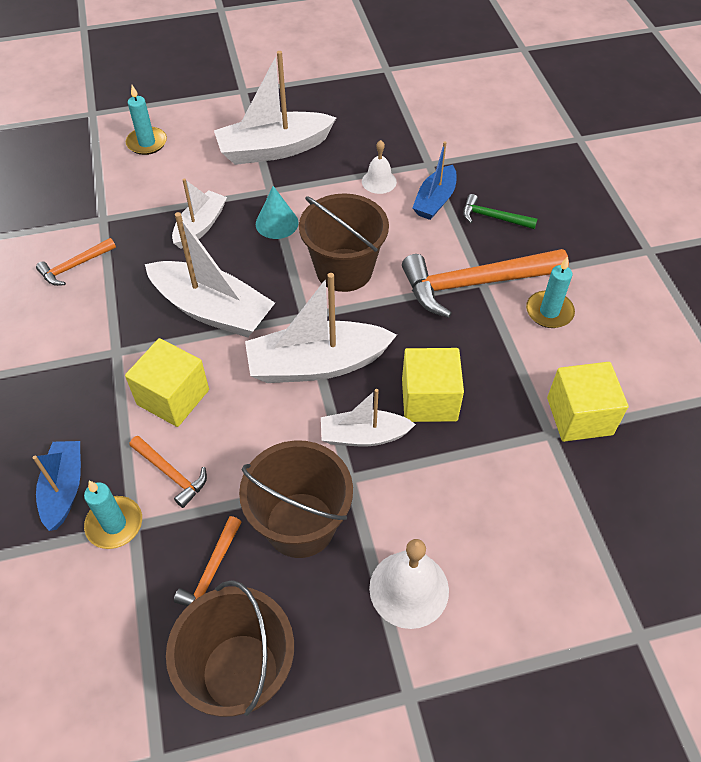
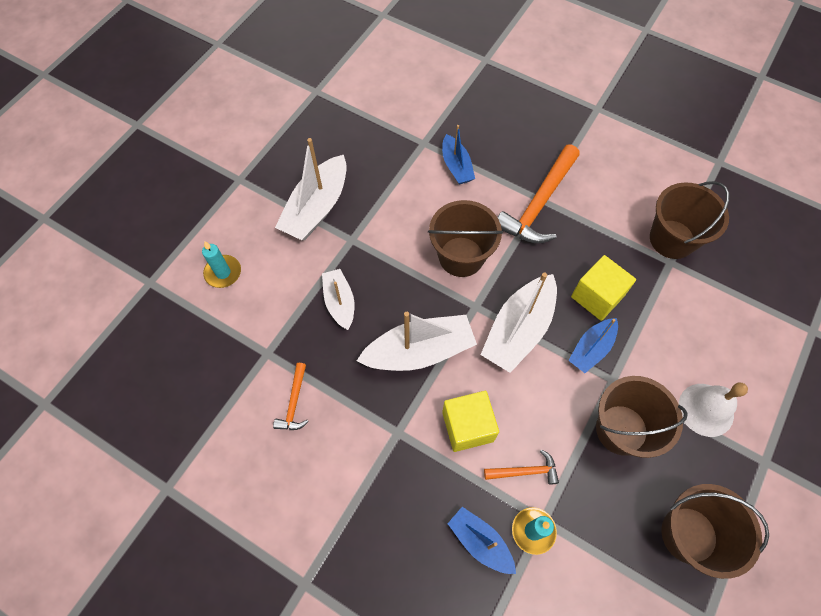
camera: 45 degrees left, 10 degrees up
orange hammer [174,516,242,606] -> none
turquoise cone [256,186,299,239] -> none
white boat [321,389,416,446] -> blue boat [568,318,618,373]
white bell [362,140,397,194] -> none
green hammer [463,194,537,229] -> none
turquoise candle [526,257,575,328] -> none
yellow cube [547,362,629,442] -> brown bucket [650,181,729,259]

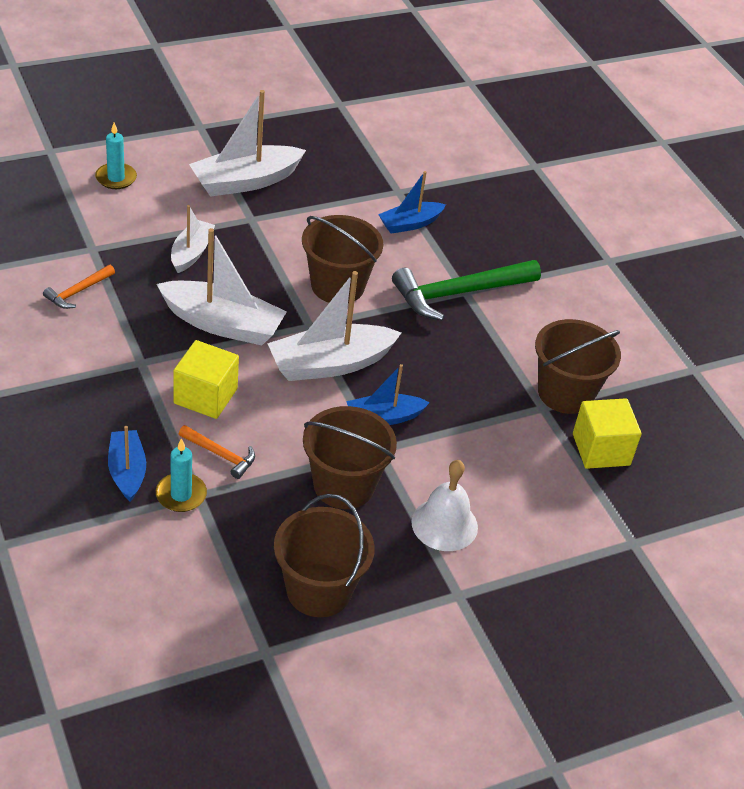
camera: 30 degrees right, 20 degrees down
blue boat [442,125,475,185] -> blue boat turned 45 degrees clockwise [378,171,446,234]
orange hammer [497,145,580,243] -> green hammer [392,260,541,321]
yellow cube [571,255,636,321] -> yellow cube moved to [573,398,642,469]

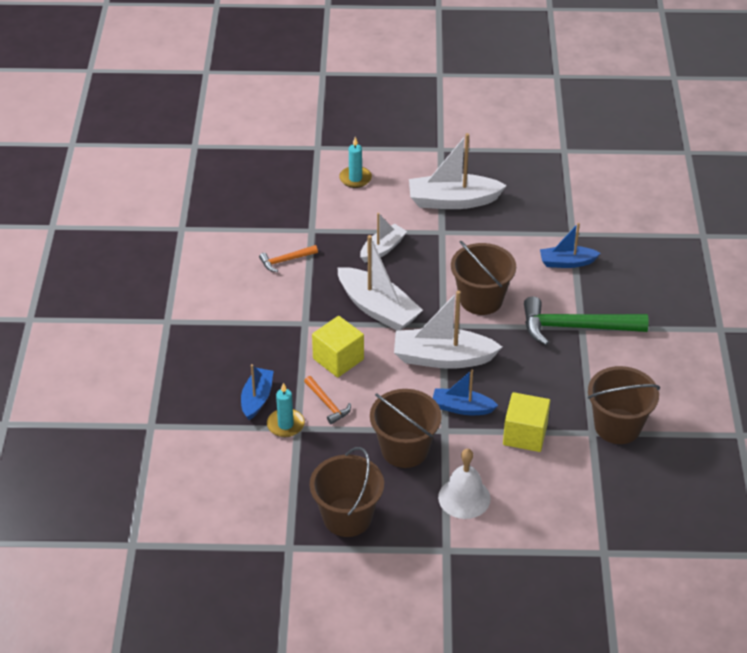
camera: 30 degrees right, 0 degrees up
yellow cube [573,398,642,469] -> yellow cube moved to [503,392,550,452]

